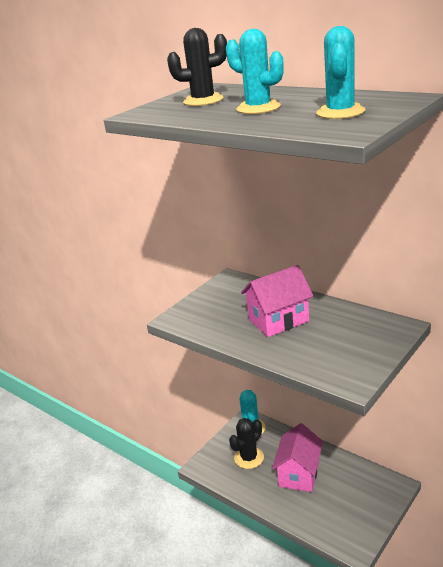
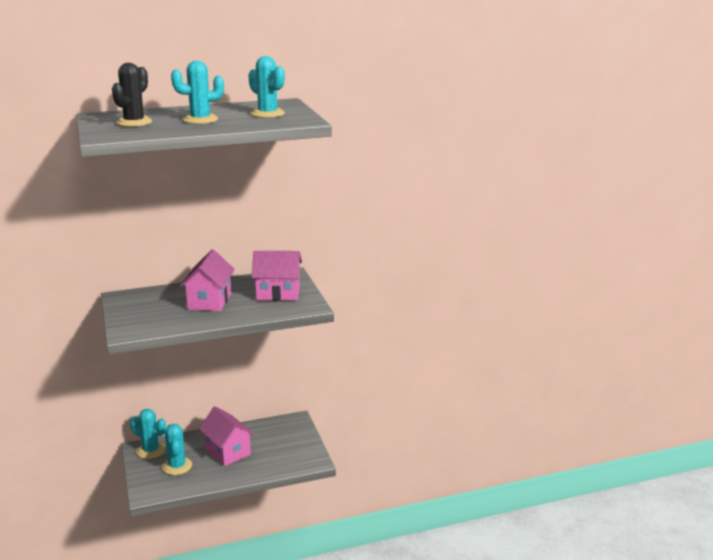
camera: 60 degrees left, 5 degrees down
black cactus [229,418,264,469] -> turquoise cactus [162,424,192,475]
none -> pink house [252,251,302,301]

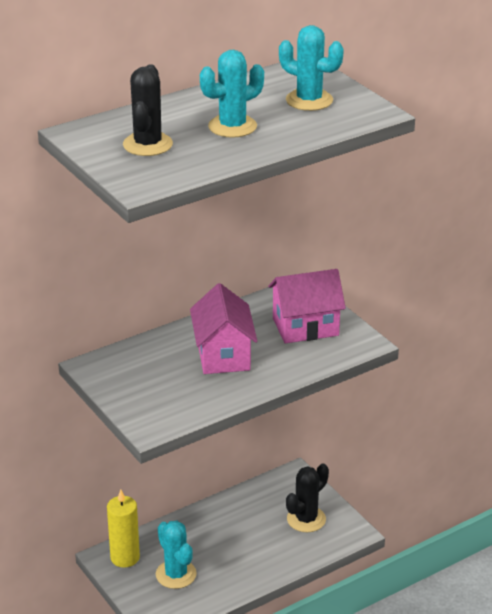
camera: 15 degrees left, 10 degrees up
turquoise cactus [130,409,166,459] -> yellow candle [107,490,140,568]
pink house [199,406,254,466] -> none
none -> black cactus [286,463,329,532]

